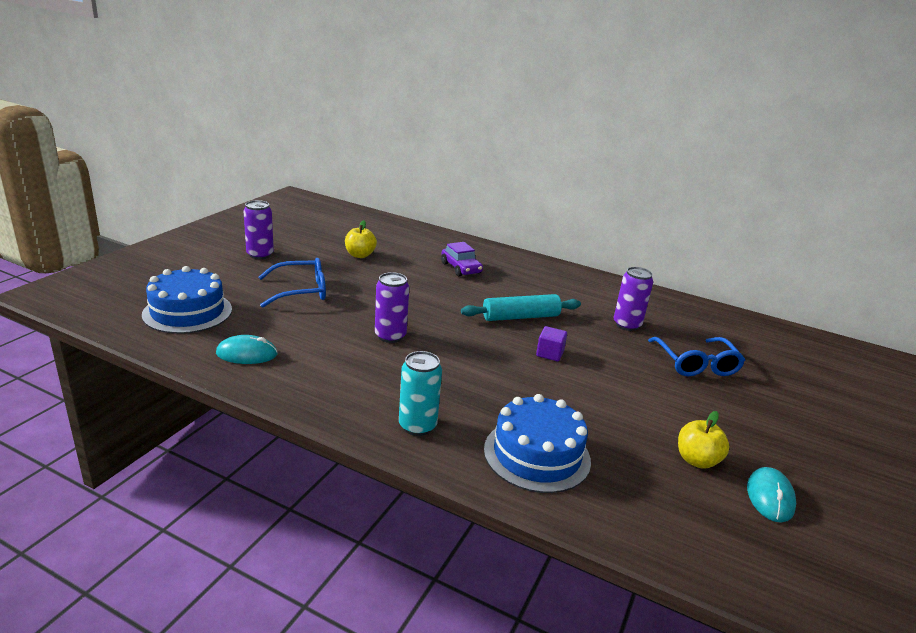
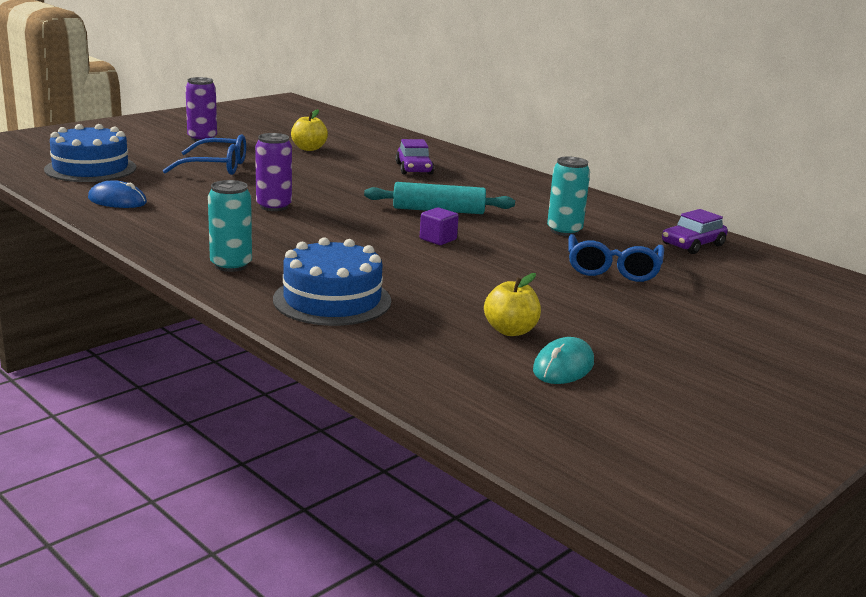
camera: 20 degrees right, 5 degrees down
turquoise mouse [216,335,277,364] -> blue mouse [88,180,147,208]
purple can [614,267,653,331] -> turquoise can [547,156,590,236]
none -> purple car [662,209,728,254]

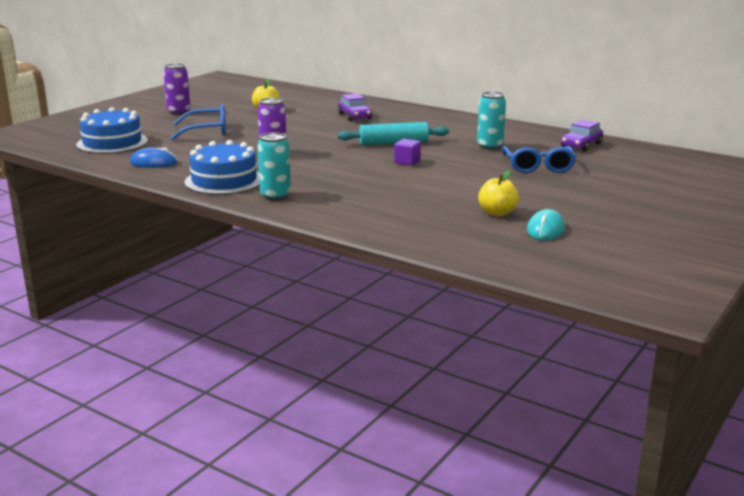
camera: 10 degrees left, 0 degrees up
blue cake [273,237,391,326] -> blue cake moved to [184,140,260,195]

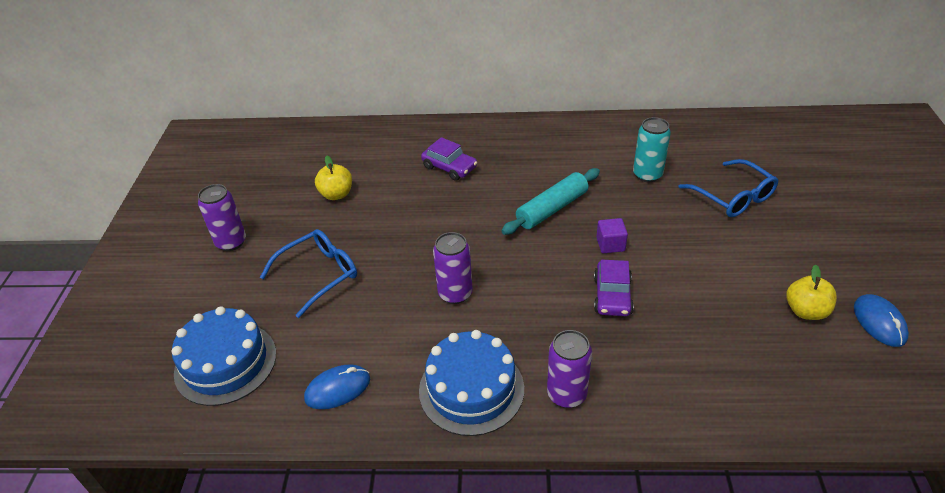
camera: 30 degrees left, 20 degrees up
turquoise can [258,132,291,200] -> purple can [547,330,592,408]
turquoise mouse [527,209,565,240] -> blue mouse [854,294,909,347]
purple car [561,119,603,151] -> purple car moved to [594,260,634,316]

